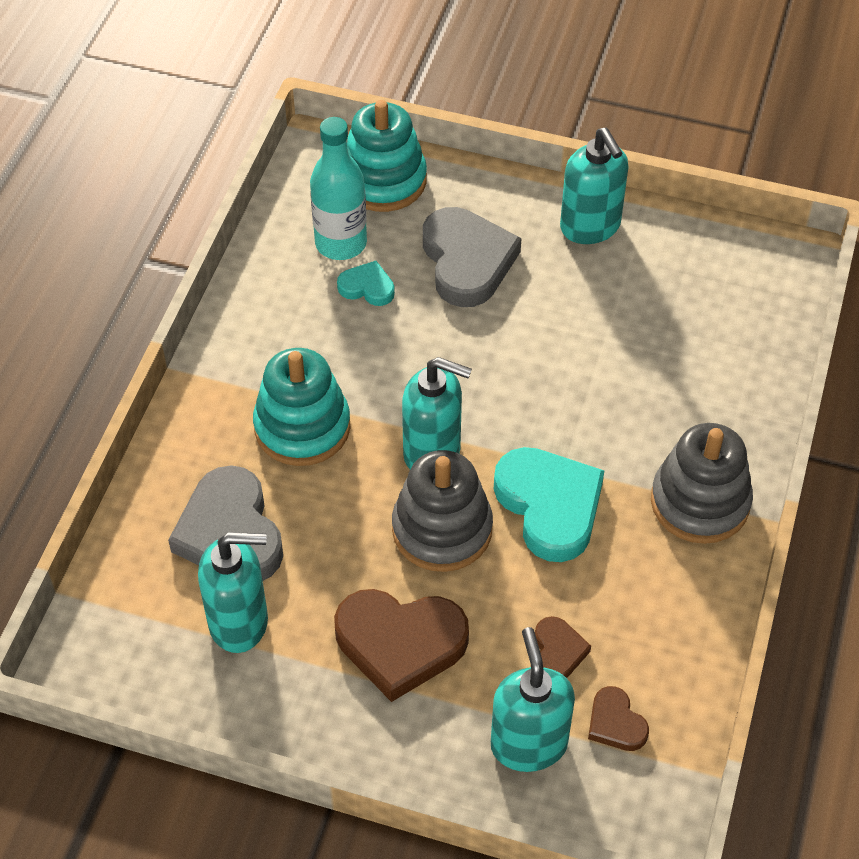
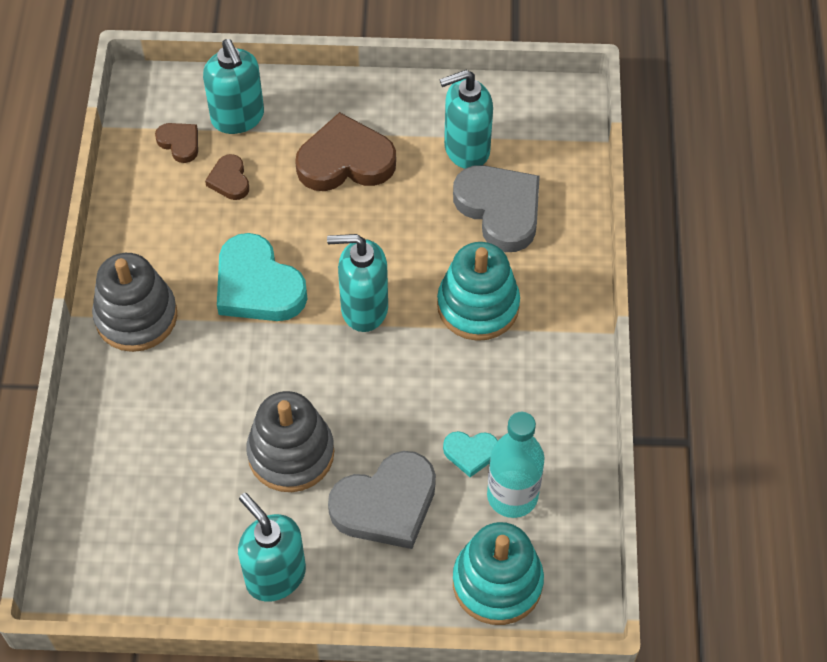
camera: 165 degrees right, 5 degrees up
grey stacking toy [392,450,493,572] -> grey stacking toy moved to [247,391,334,492]
grey heart [423,207,522,307] -> grey heart turned 90 degrees counterclockwise [328,451,436,549]

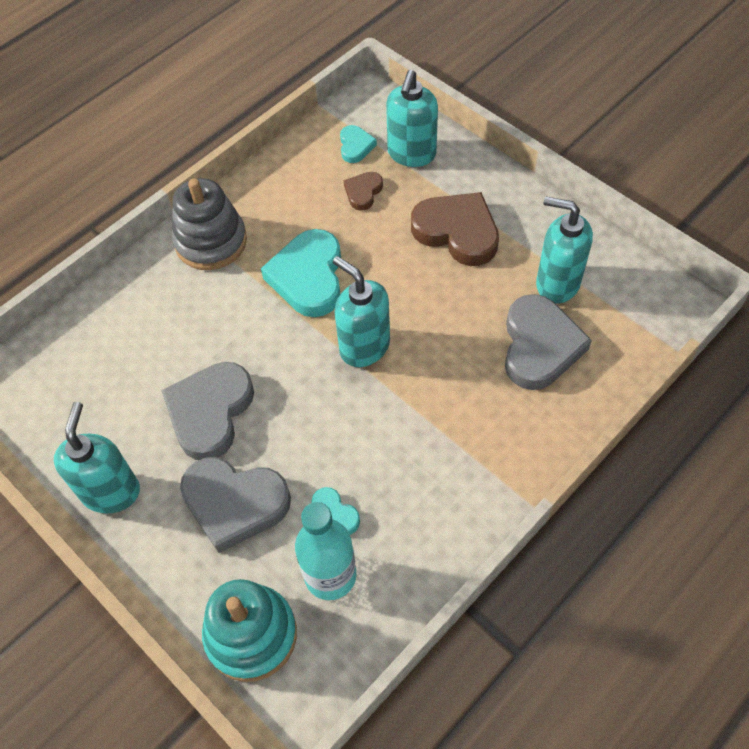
camera: 45 degrees right, 0 degrees up
brown heart [155,123,198,163] -> turquoise heart [340,125,377,163]
grey stacking toy [247,391,334,492] -> grey heart [161,362,254,460]
turquoise stacking toy [437,242,520,341] -> none

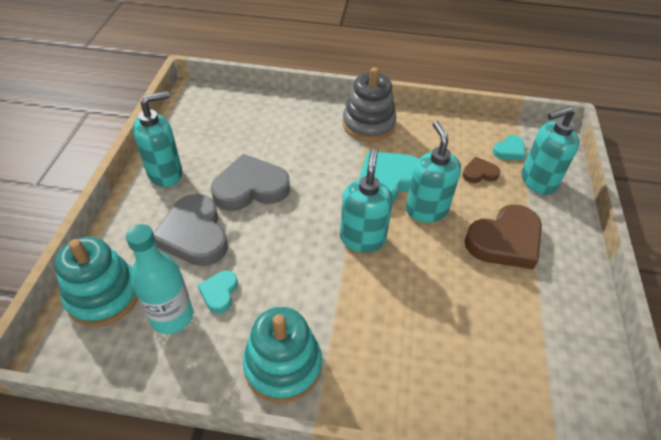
camera: 50 degrees right, 10 degrees down
brown heart [411,192,499,266] -> brown heart turned 60 degrees clockwise [464,204,542,269]
grey heart [505,294,592,390] -> none
turquoise soap dispenser [536,196,593,304] -> turquoise soap dispenser moved to [406,121,461,223]
none -> turquoise stacking toy [243,307,322,403]

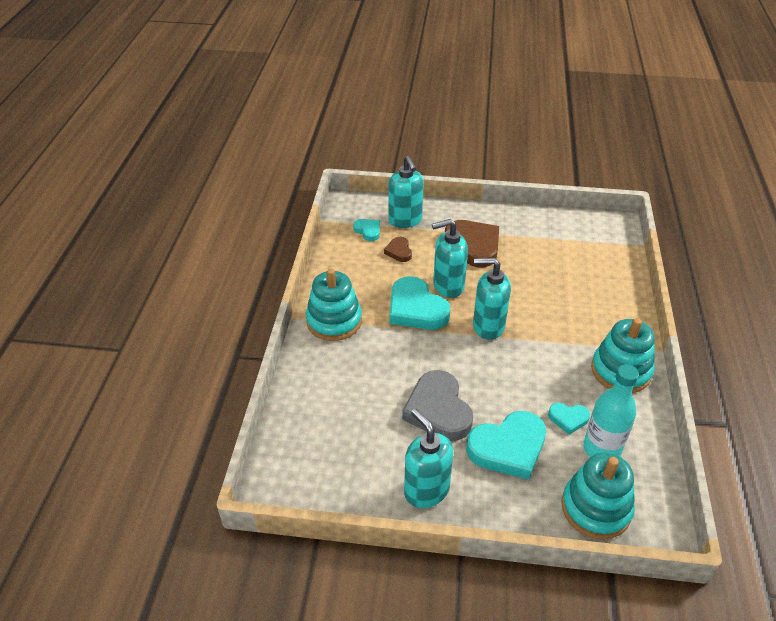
camera: 90 degrees left, 5 degrees down
grey heart [153,194,228,266] -> turquoise heart [466,411,546,480]
grey stacking toy [343,67,396,142] -> turquoise stacking toy [306,269,362,341]

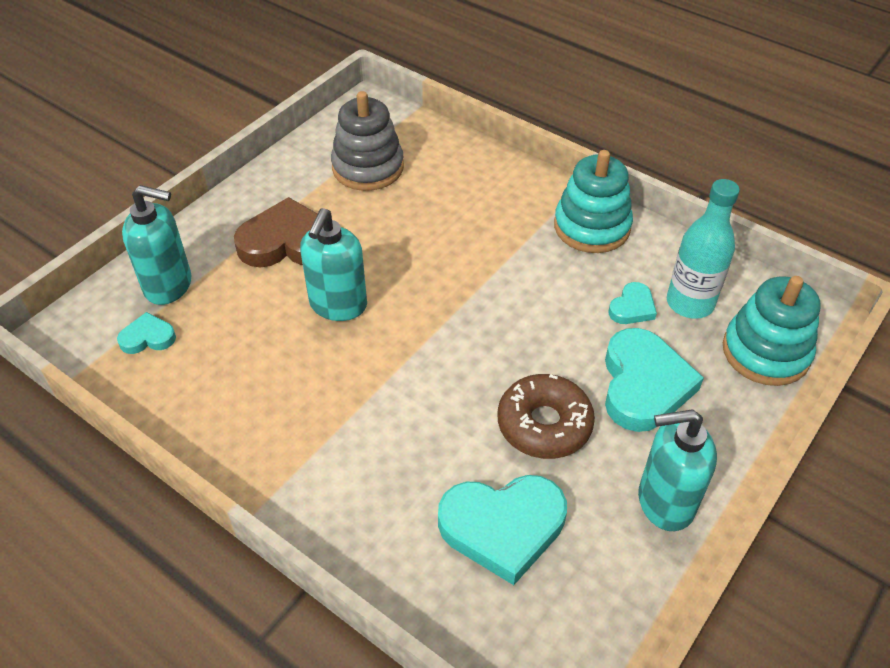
camera: 60 degrees left, 5 degrees up
turquoise stacking toy [306,269,362,341] -> none
brown heart [384,237,412,262] -> none
turquoise heart [390,276,450,330] -> turquoise heart moved to [438,475,567,585]
grey heart [402,370,473,441] -> brown donut [498,374,595,459]
turquoise soap dispenser [473,258,511,340] -> none
none -> grey stacking toy [331,91,404,191]

